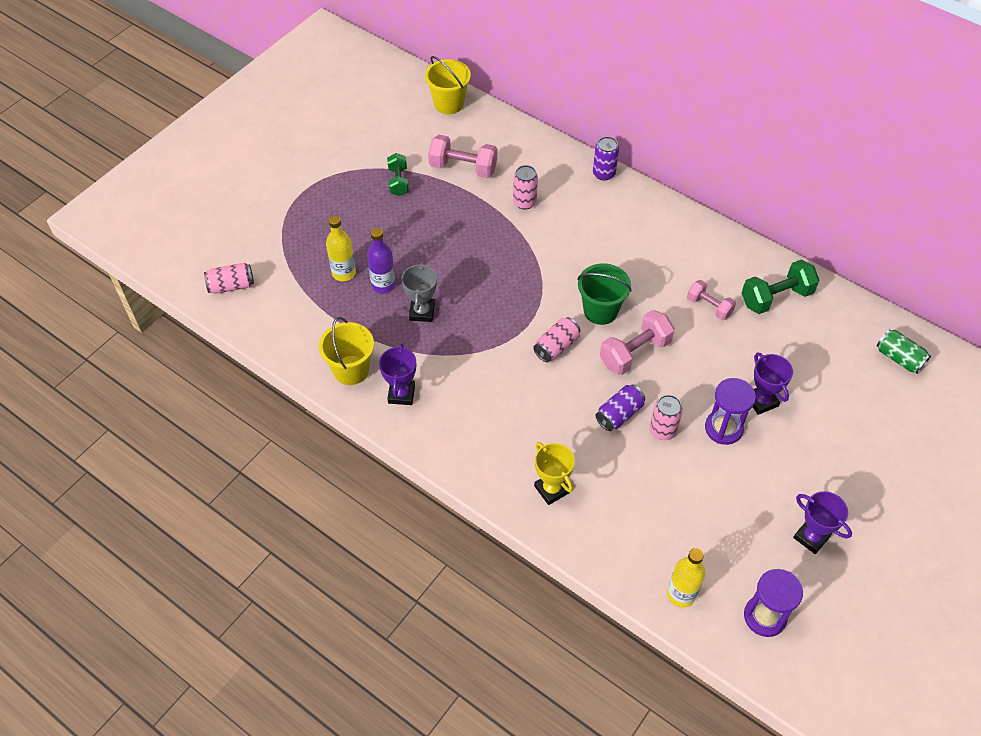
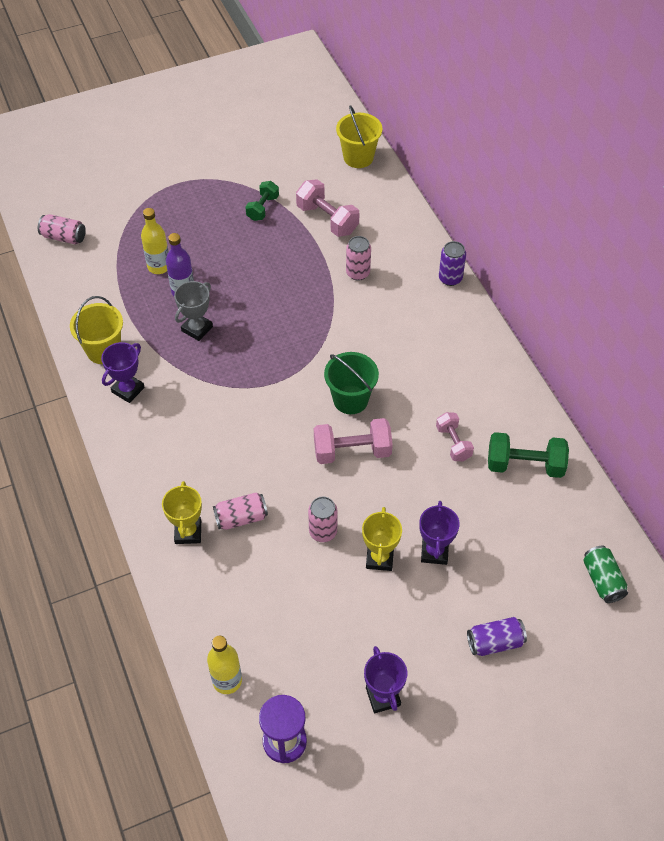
camera: 30 degrees right, 0 degrees up
pink can [533,317,580,363] -> pink can moved to [213,492,268,530]
purple can [596,385,645,431] -> purple can moved to [467,617,527,656]
purple hourglass [705,378,756,445] -> yellow trophy [362,507,402,571]

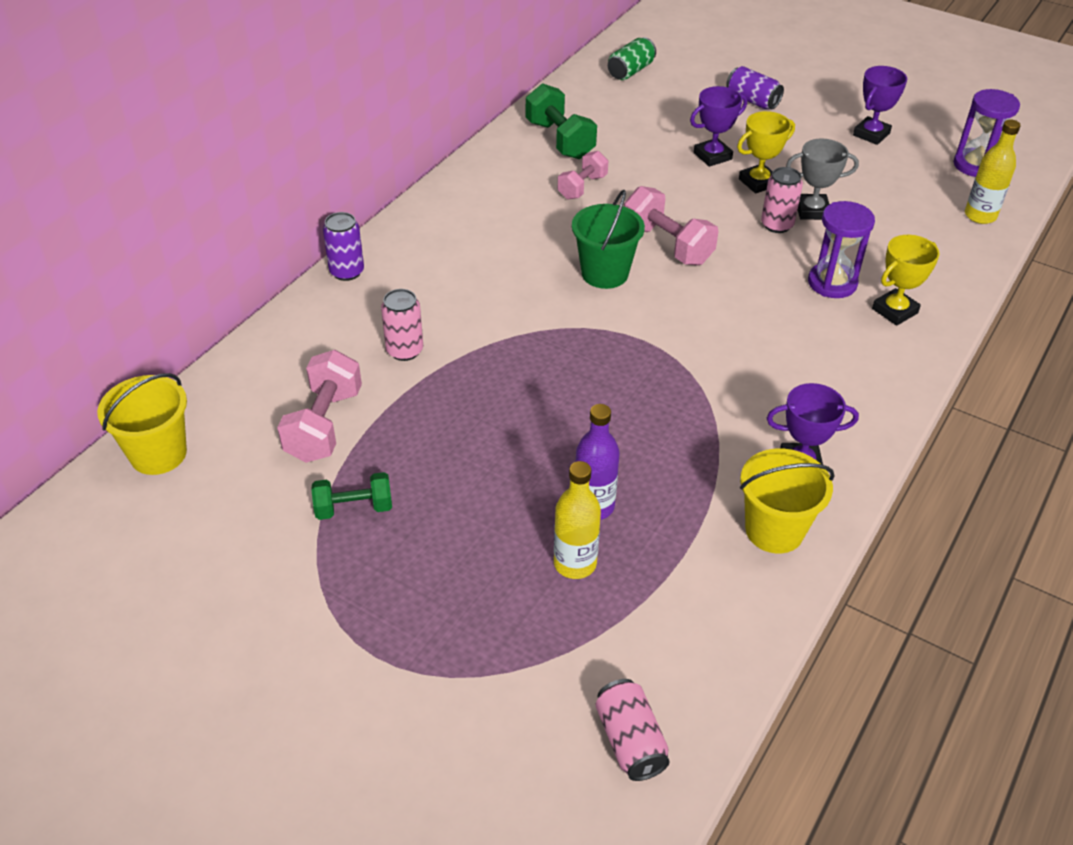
camera: 125 degrees left, 10 degrees down
grey trophy [174,281,213,341] -> grey trophy moved to [786,138,859,220]
pink can [213,492,268,530] -> purple hourglass [808,201,875,298]

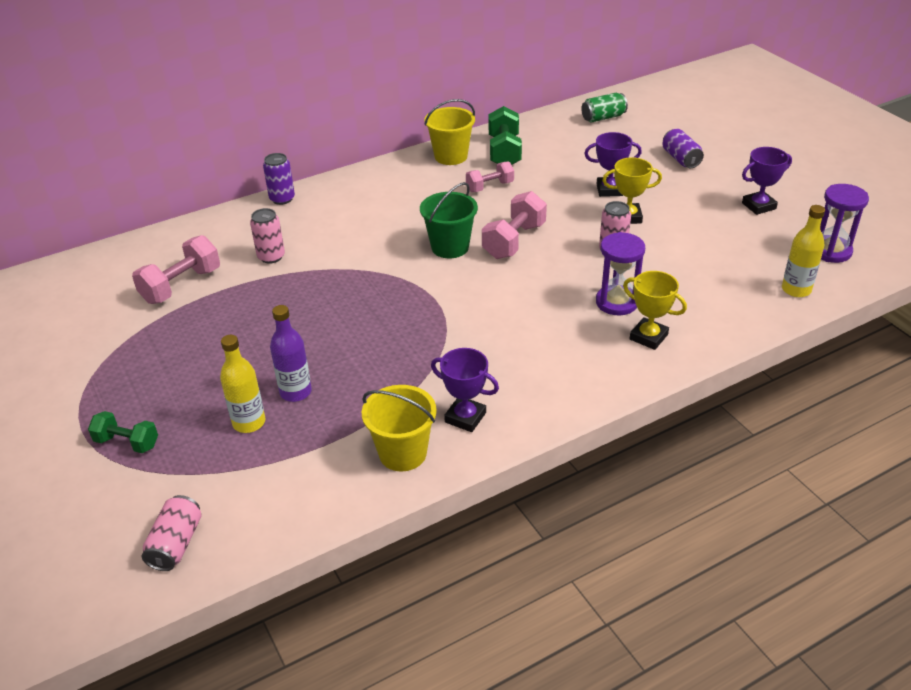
camera: 30 degrees right, 5 degrees down
yellow bucket [97,373,187,475] -> yellow bucket moved to [425,99,475,165]
green dumbbell [311,472,392,520] -> green dumbbell moved to [88,411,158,453]
pink dumbbell [624,186,719,265] -> pink dumbbell turned 45 degrees clockwise [482,191,547,259]
grey trophy [786,138,859,220] -> none
yellow trophy [872,235,940,326] -> yellow trophy turned 45 degrees clockwise [623,271,687,350]

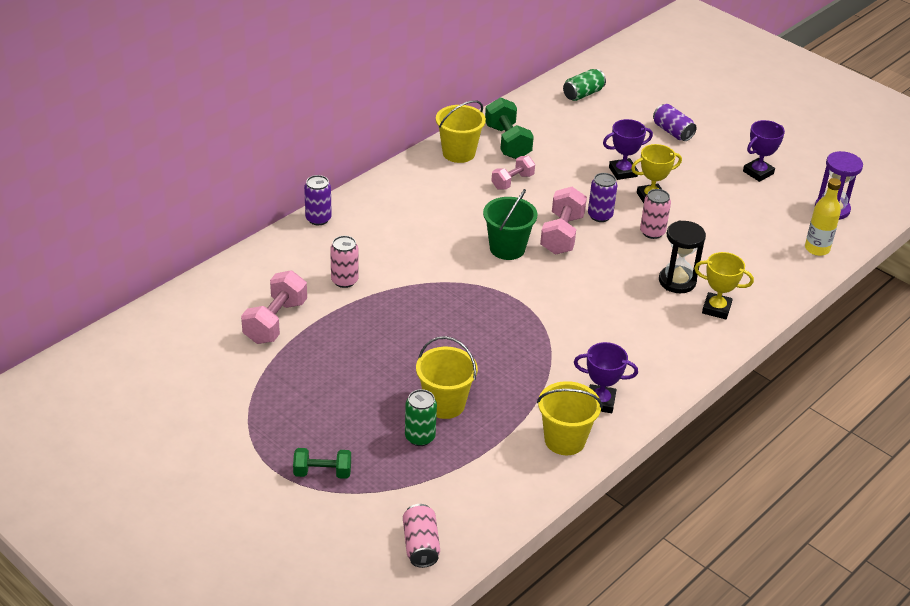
camera: 20 degrees left, 0 degrees up
yellow bottle [220,335,265,433] -> green can [405,389,437,446]
purple bottle [270,305,312,402] -> yellow bucket [416,336,478,419]
purple hourglass [596,232,645,315] -> black hourglass [659,221,706,293]
none -> purple can [588,173,617,222]

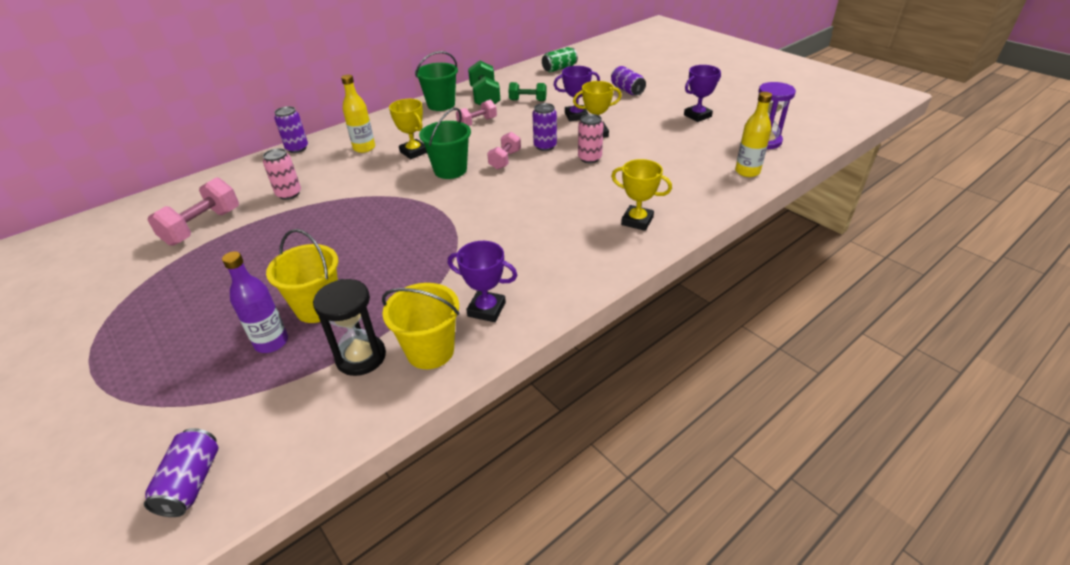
camera: 10 degrees right, 0 degrees up
green dumbbell [293,448,351,479] -> green dumbbell moved to [508,82,547,101]
pink can [403,504,440,568] -> purple can [144,428,218,517]
green can [405,389,437,446] -> purple bottle [222,251,288,353]
yellow bucket [436,100,486,163] -> green bucket [415,51,458,111]
pink dumbbell [540,187,587,255] -> pink dumbbell [487,132,521,170], size x0.64
black hourglass [659,221,706,293] -> black hourglass moved to [313,279,386,376]
none -> yellow bottle [341,75,375,153]
none -> yellow trophy [389,99,427,159]

